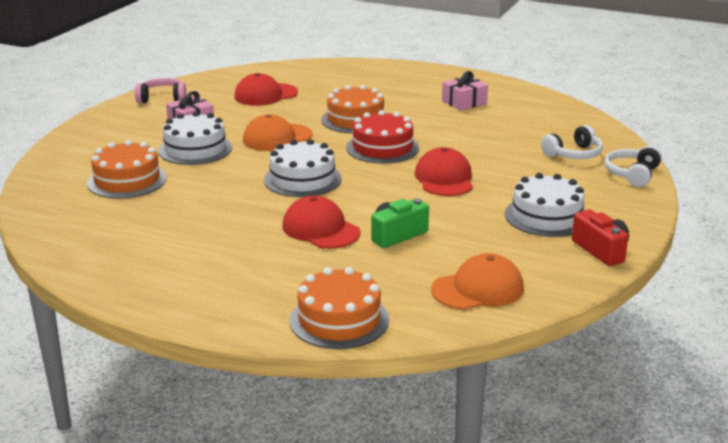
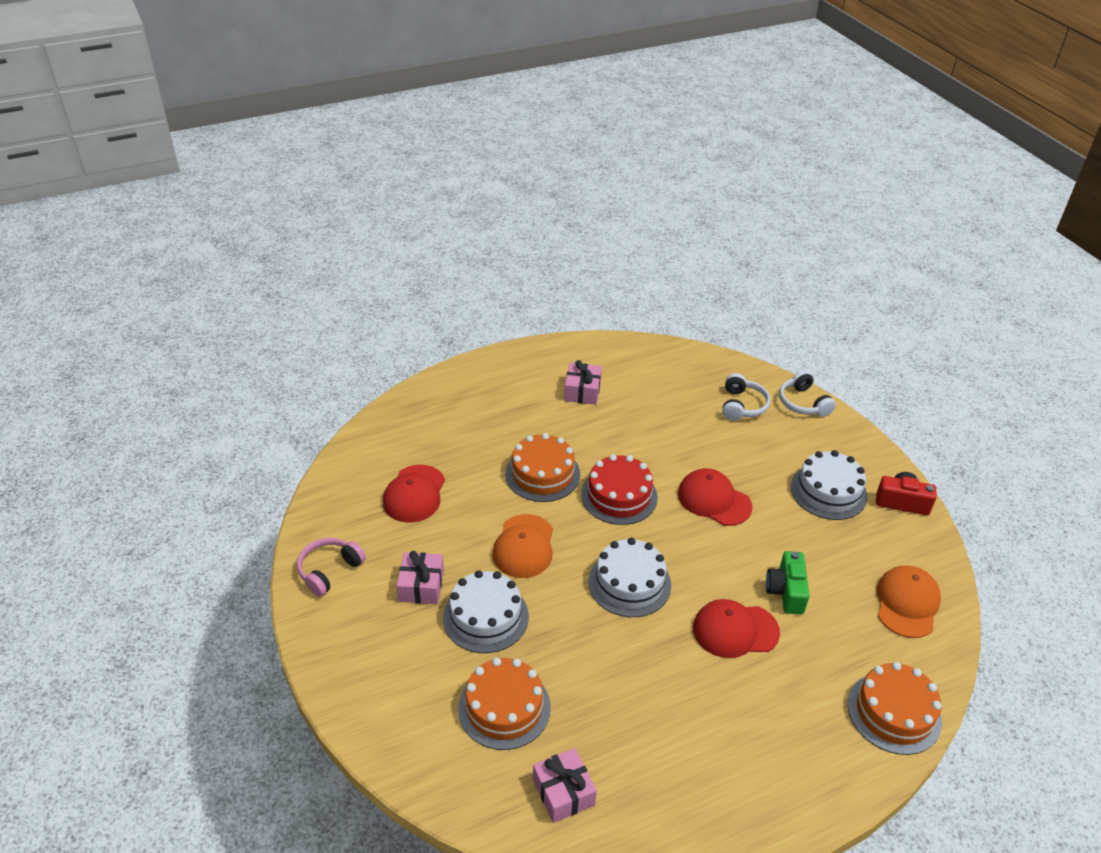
camera: 50 degrees left, 15 degrees up
none -> pink gift [533,748,597,823]

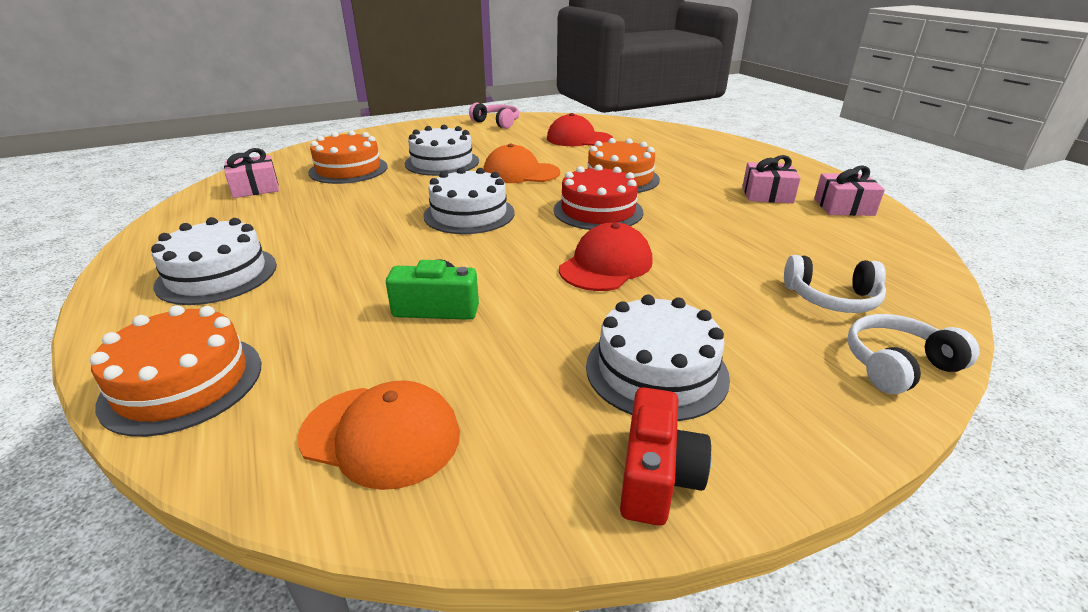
camera: 90 degrees right, 10 degrees down
pink gift [397,551,444,604] -> pink gift moved to [814,165,885,216]
red cap [693,599,780,658] -> none
none -> white cake [151,217,277,305]

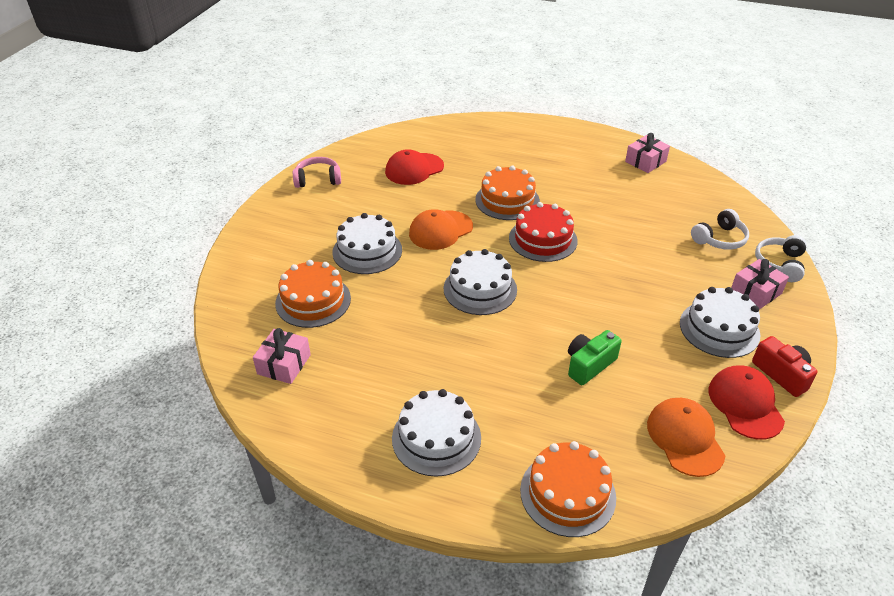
camera: 45 degrees left, 10 degrees up
orange cap [298,380,460,490] -> orange cap turned 75 degrees counterclockwise [647,398,726,477]
red cap [559,222,653,291] -> red cap moved to [709,365,785,440]
pink gift [742,155,801,203] -> pink gift moved to [731,259,789,309]

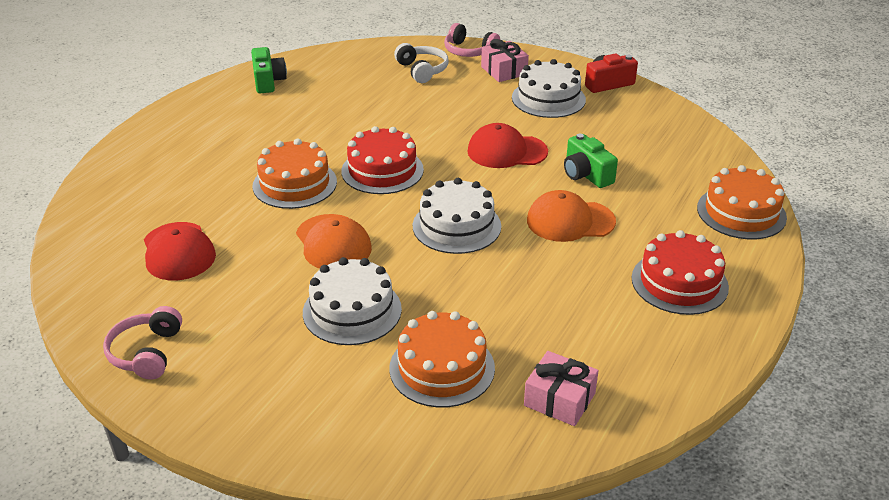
camera: 80 degrees left, 5 degrees down
white cake [392,389,481,477] -> red cake [632,230,729,315]
pink gift [625,133,670,173] -> green camera [251,47,287,93]
orange cap [647,398,726,477] -> orange cap moved to [527,190,616,242]
red cap [709,365,785,440] -> red cap moved to [467,123,548,168]
white headphones [755,235,807,282] -> pink headphones [444,23,500,57]

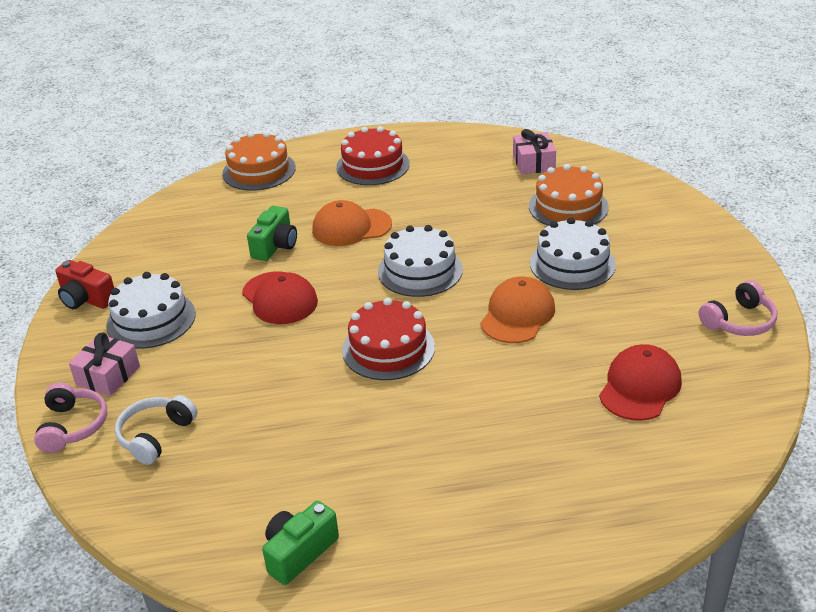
camera: 125 degrees left, 0 degrees up
orange cake [253,138,337,209] -> none
orange cap [527,190,616,242] -> orange cap turned 120 degrees clockwise [312,200,392,246]

